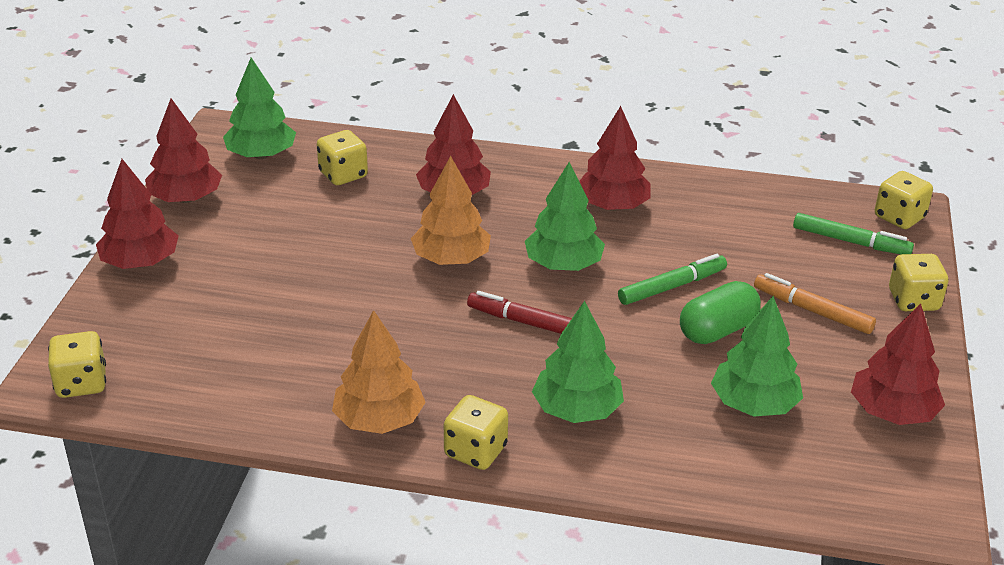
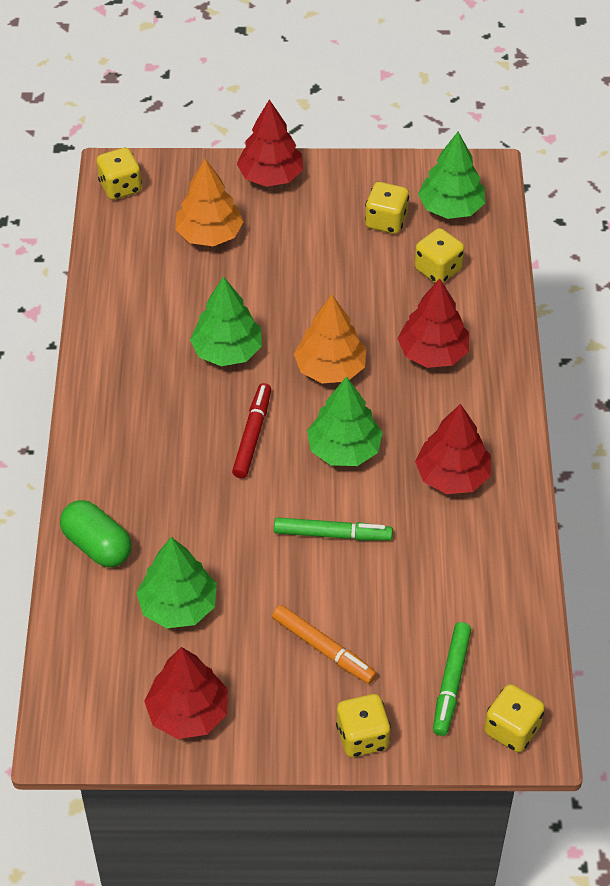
camera: 80 degrees right, 15 degrees up
red tree [145,98,222,203] -> none
orange tree [332,310,426,434] -> orange tree moved to [175,159,244,246]
yellow dice [444,395,508,470] -> yellow dice moved to [365,182,409,234]
green tree [532,301,624,423] -> green tree moved to [190,276,262,366]
green marker [618,254,727,305] -> green marker turned 45 degrees counterclockwise [274,517,393,541]
green capsule [680,281,761,344] -> green capsule moved to [60,500,132,567]
orange marker [754,273,876,334] -> orange marker turned 105 degrees clockwise [272,605,377,684]

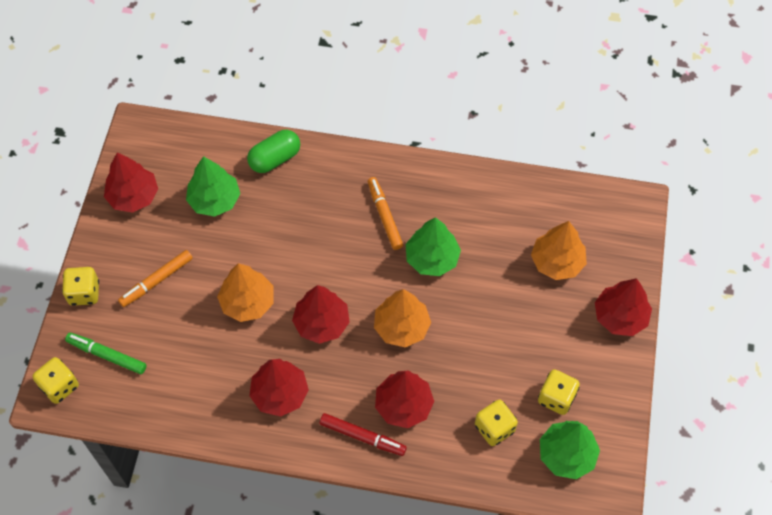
camera: 100 degrees right, 10 degrees up
yellow dice [97,148,142,200] -> none
red marker [232,383,271,478] -> red marker moved to [320,413,407,456]
green marker [274,517,393,541] -> orange tree [217,263,274,322]
green tree [307,376,383,466] -> red tree [292,285,350,344]
none -> orange marker [368,177,403,250]

